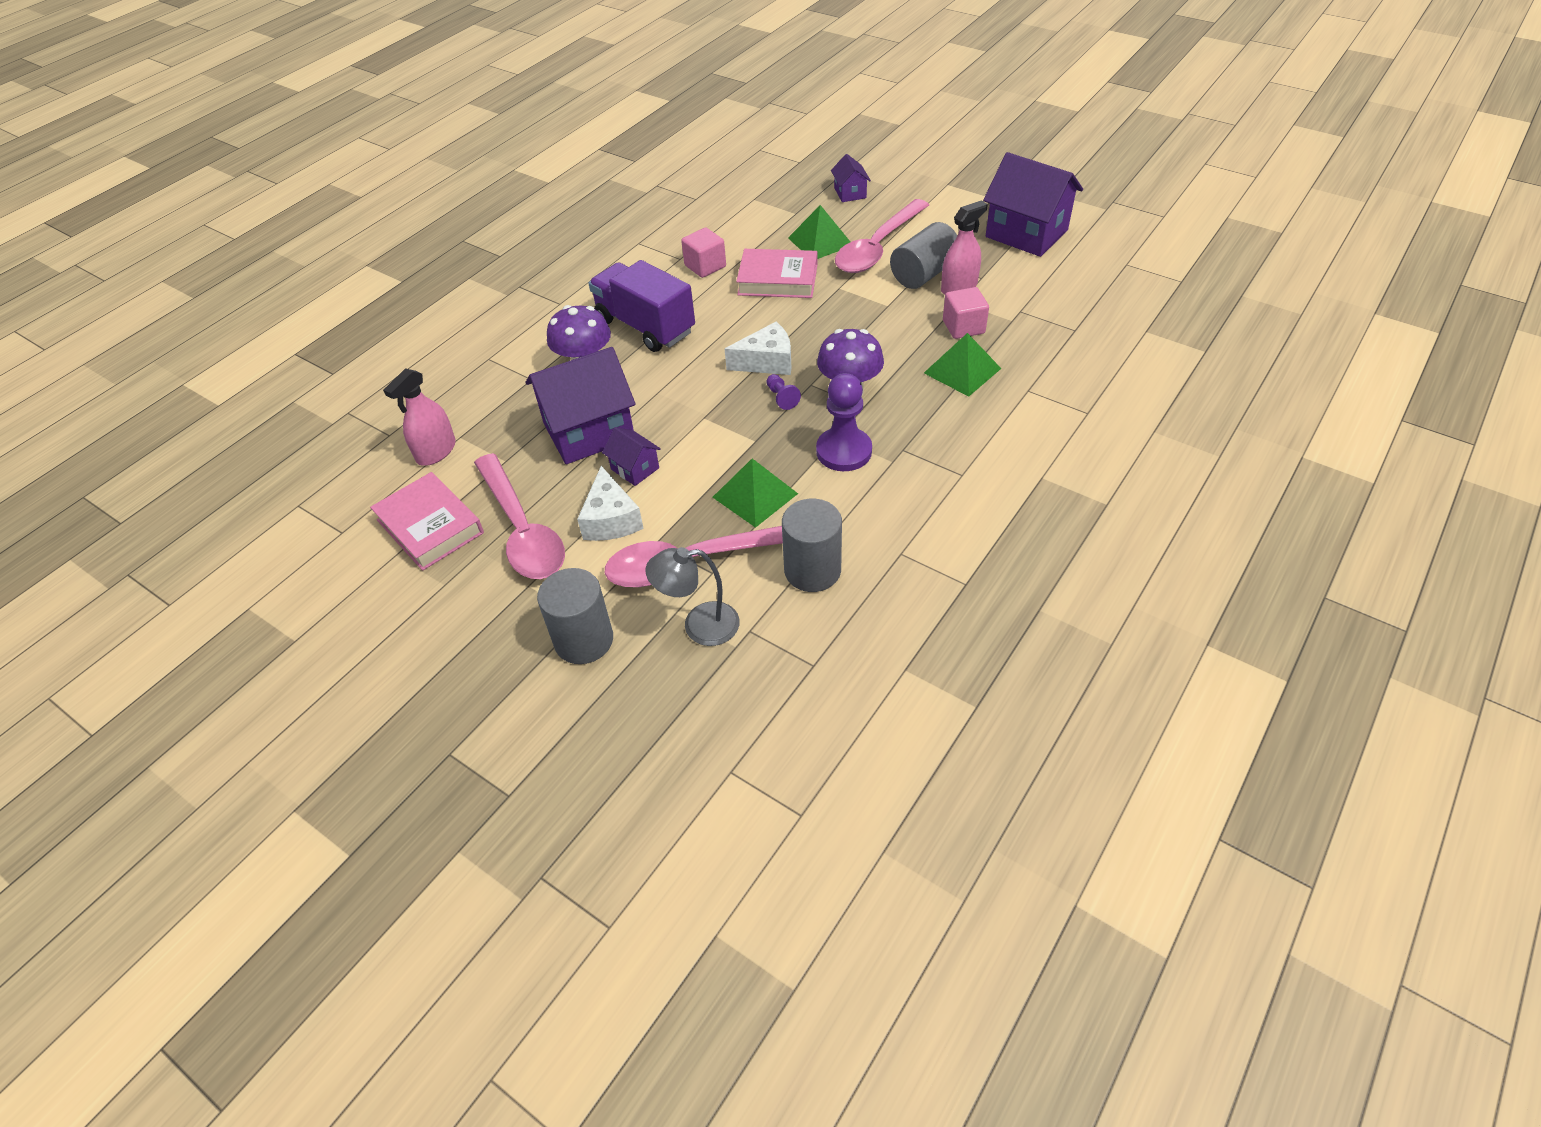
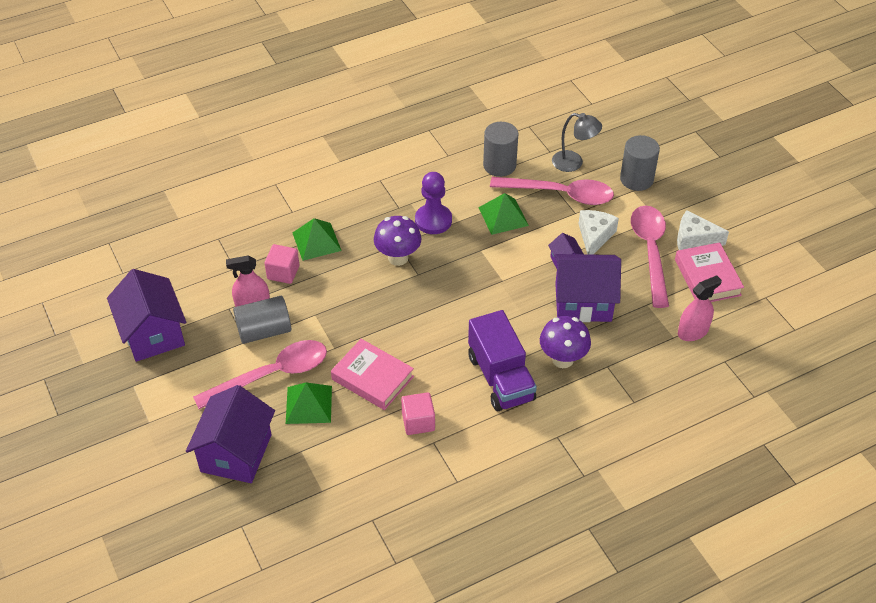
camera: 155 degrees left, 0 degrees up
white cheese [725,322,791,375] -> white cheese moved to [677,210,729,250]
purple pawn [766,374,801,410] -> none
purple house [831,154,871,202] -> purple house [186,385,275,483], size x2.10

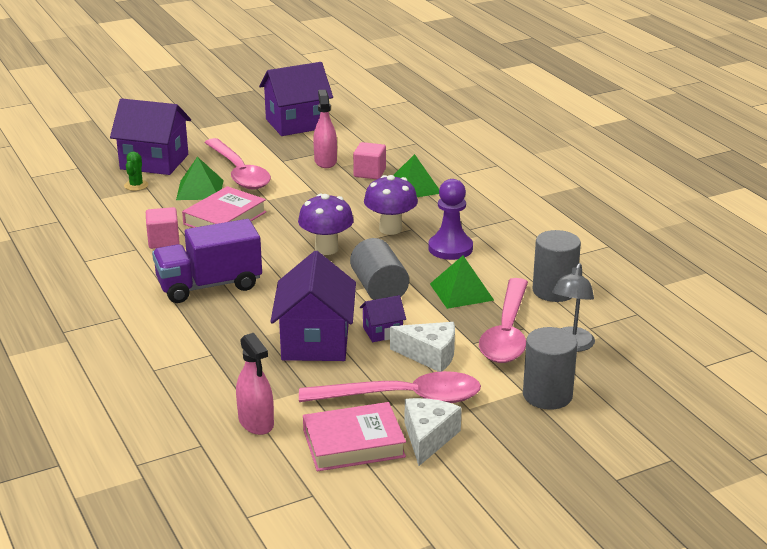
camera: 90 degrees right, 20 degrees down
grey cylinder [233,296,291,344] -> grey cylinder moved to [350,238,409,300]
purple mushroom [540,316,591,368] -> purple mushroom moved to [298,194,354,255]
none -> green cactus [124,151,148,191]

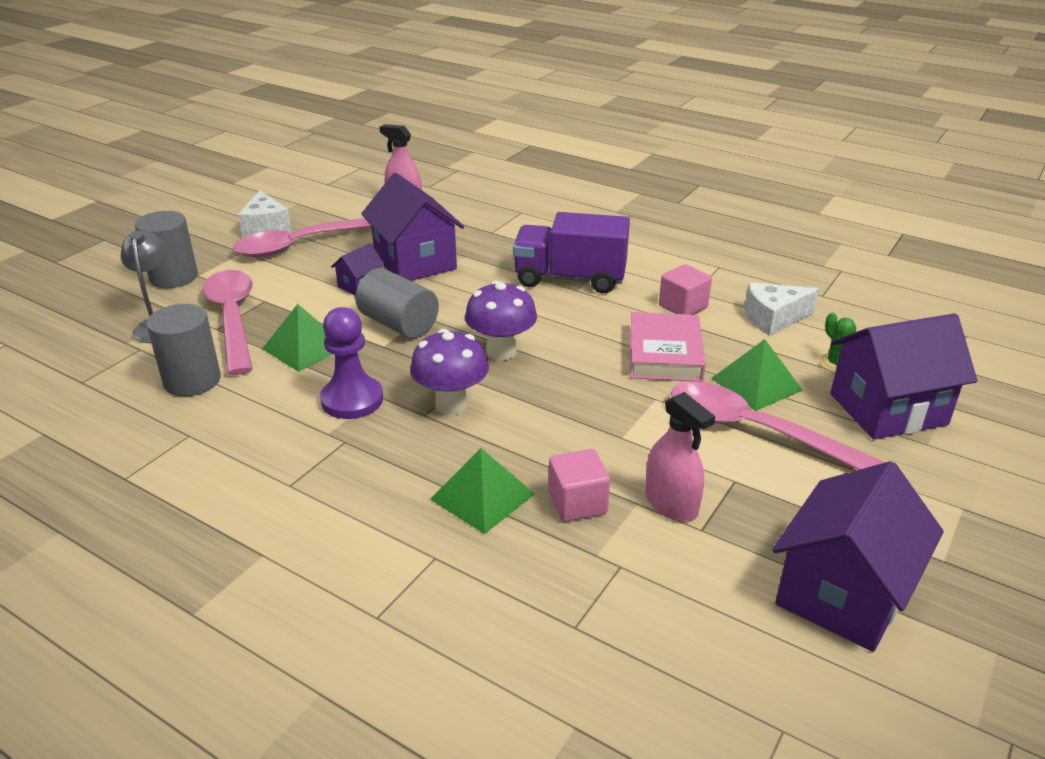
camera: 150 degrees right, 5 degrees up
purple truck [152,219,262,303] -> purple truck turned 120 degrees counterclockwise [513,212,630,293]
pink book [303,402,406,471] -> none
white cheese [390,322,455,372] -> white cheese moved to [745,283,819,336]

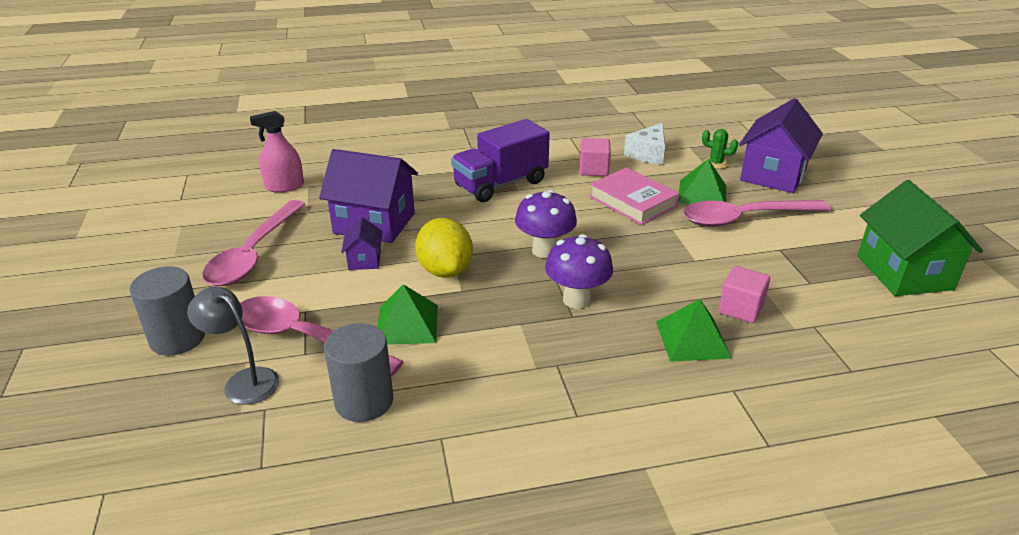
camera: 45 degrees left, 0 degrees up
white cheese [238,190,291,237] -> none
purple pawn [320,307,383,419] -> none
grey cylinder [355,268,439,338] -> yellow lemon [415,218,473,278]
pink spray bottle [645,392,715,521] -> none
purple house [772,461,944,652] -> green house [857,180,983,296]

